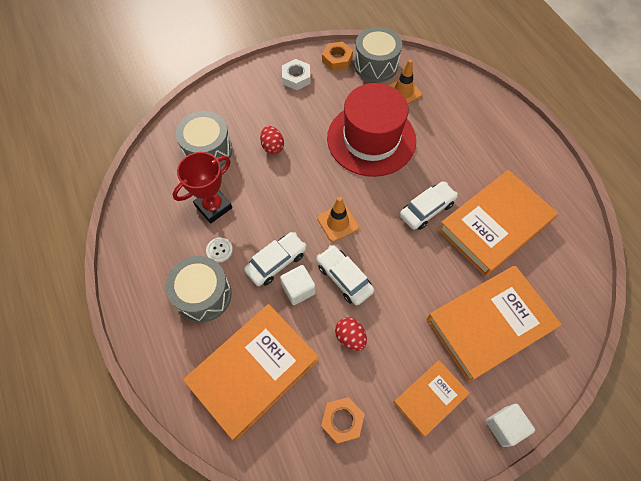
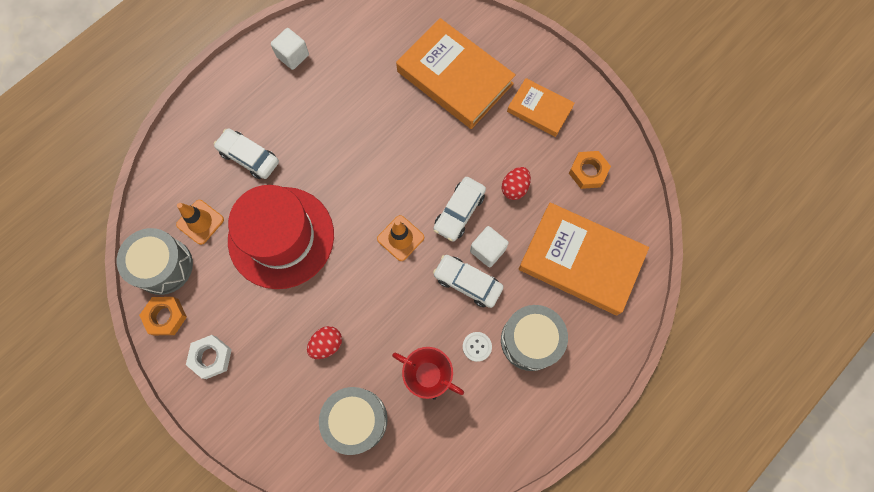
camera: 110 degrees left, 10 degrees up
white car [400,182,458,230] -> white car moved to [214,128,279,179]
orange book [438,170,558,277] -> none
white cube [486,404,535,447] -> white cube moved to [271,28,309,70]

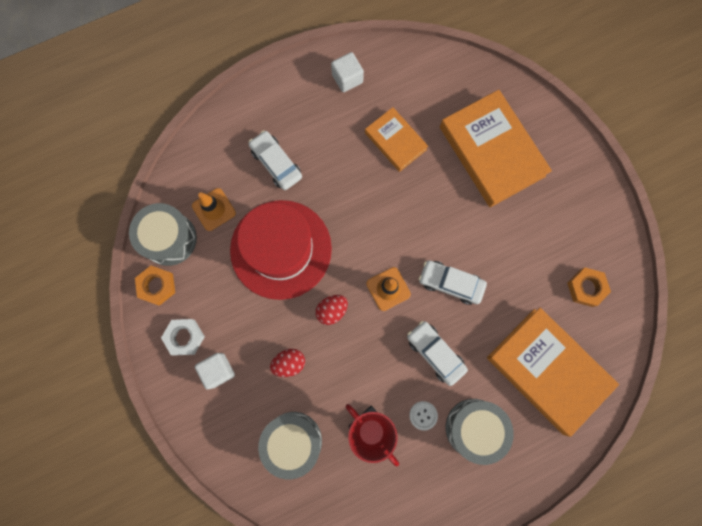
camera: 20 degrees right, 5 degrees up
white car [433,177,486,241] -> white car turned 60 degrees clockwise [419,260,487,305]
white cube [470,226,509,267] -> white cube moved to [195,353,235,390]
red egg [502,167,531,200] -> red egg moved to [315,295,348,325]
orange book [507,78,575,137] -> orange book moved to [365,107,428,172]

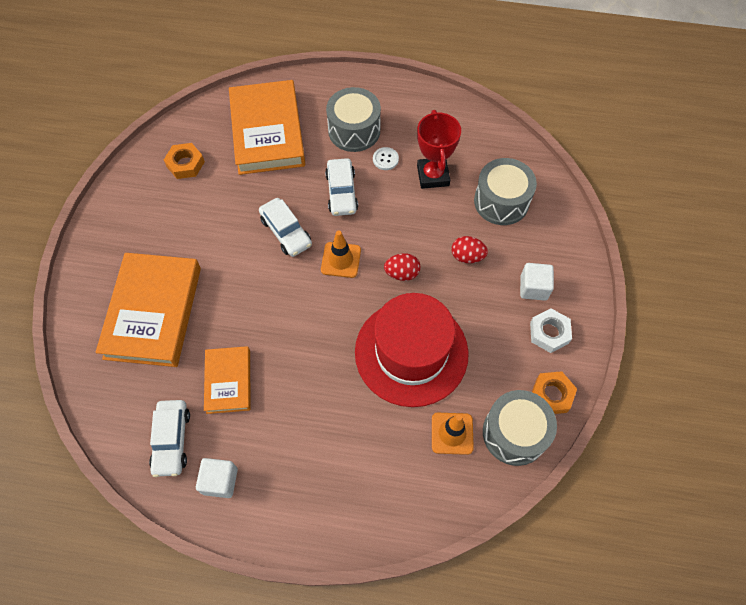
camera: 145 degrees left, 15 degrees down
white car [249,130,302,190] -> white car moved to [149,400,190,477]

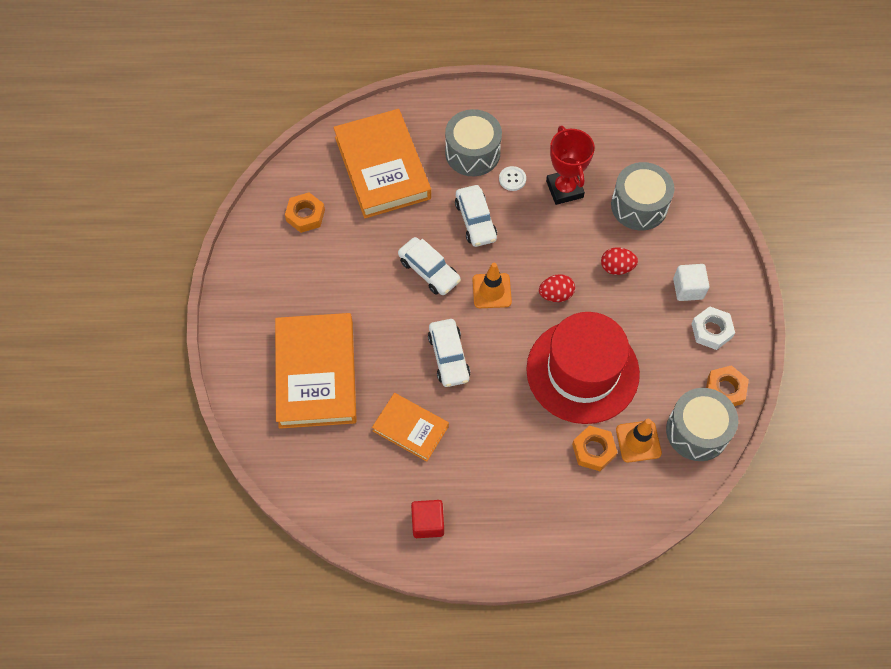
camera: 10 degrees left, 0 degrees up
white car [149,400,190,477] -> white car moved to [428,319,470,387]
white cube [196,458,238,498] -> red cube [411,500,444,538]
orange book [204,346,251,414] -> orange book turned 45 degrees counterclockwise [372,393,449,462]
none -> orange nut [572,425,618,471]

